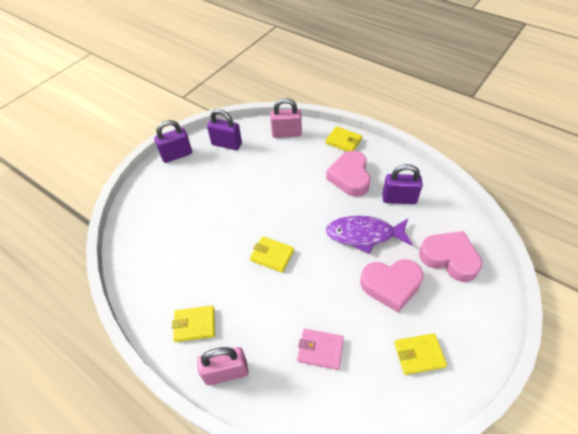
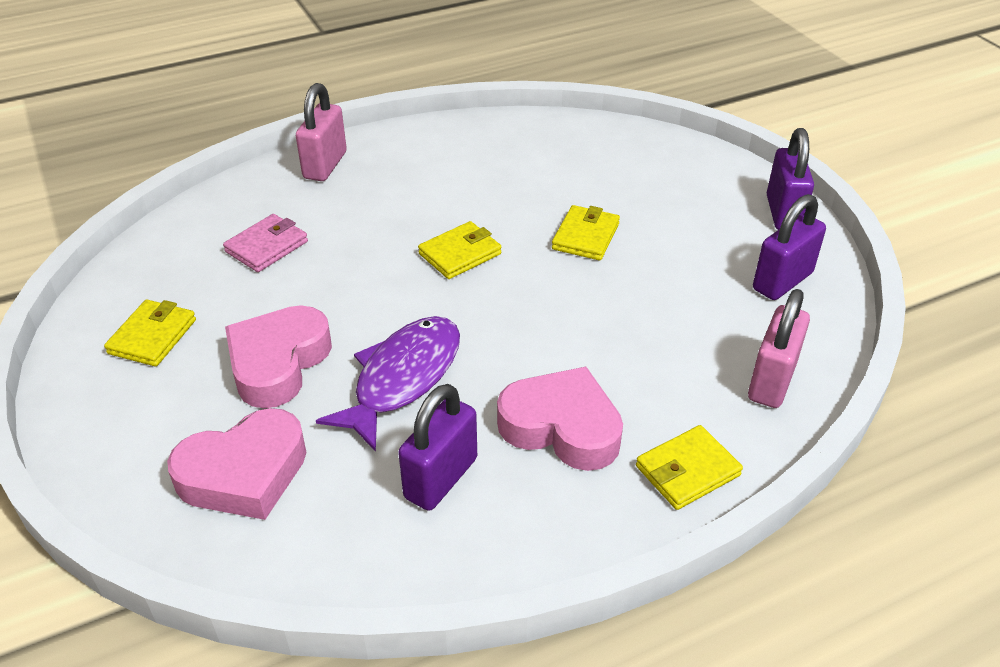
camera: 115 degrees right, 10 degrees down
yellow wallet [172,306,215,342] -> yellow wallet moved to [552,205,620,260]

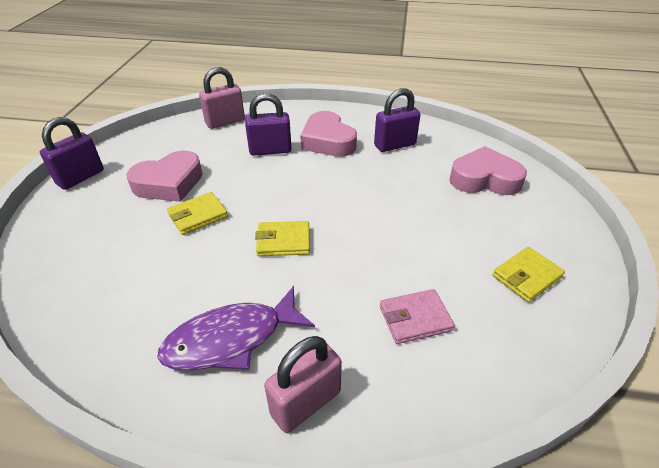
camera: 145 degrees left, 0 degrees up
pink heart [225,305,332,408] -> pink heart moved to [126,150,203,202]
purple fish [316,316,460,451] -> purple fish moved to [157,286,315,370]
yellow wallet [636,425,743,510] -> none
purple padlock [753,194,826,300] -> purple padlock moved to [245,93,292,156]

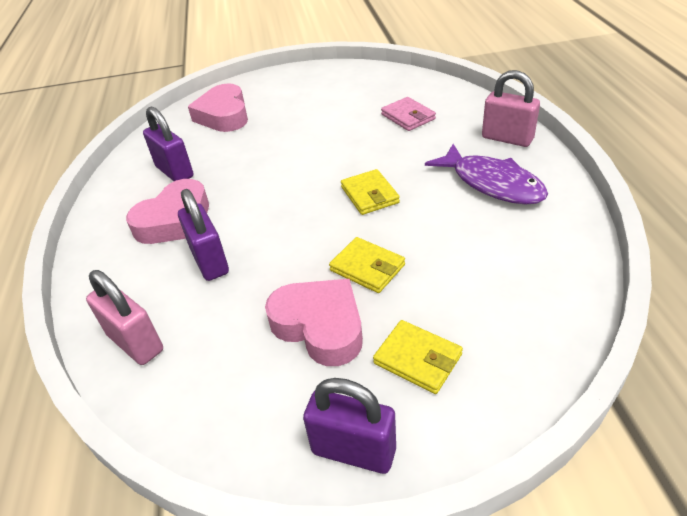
camera: 105 degrees left, 0 degrees up
yellow wallet [493,247,565,302] -> yellow wallet moved to [373,320,463,394]

